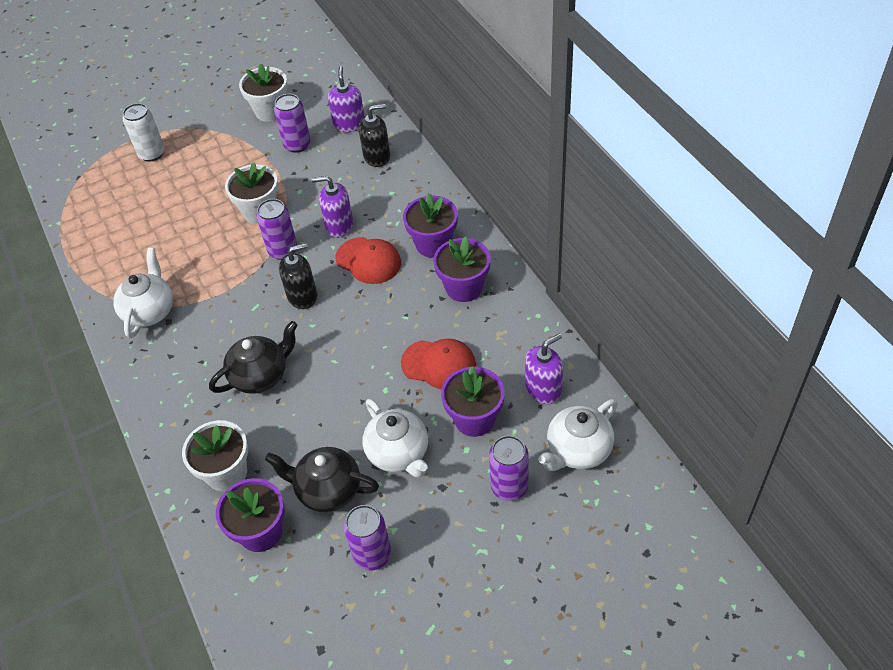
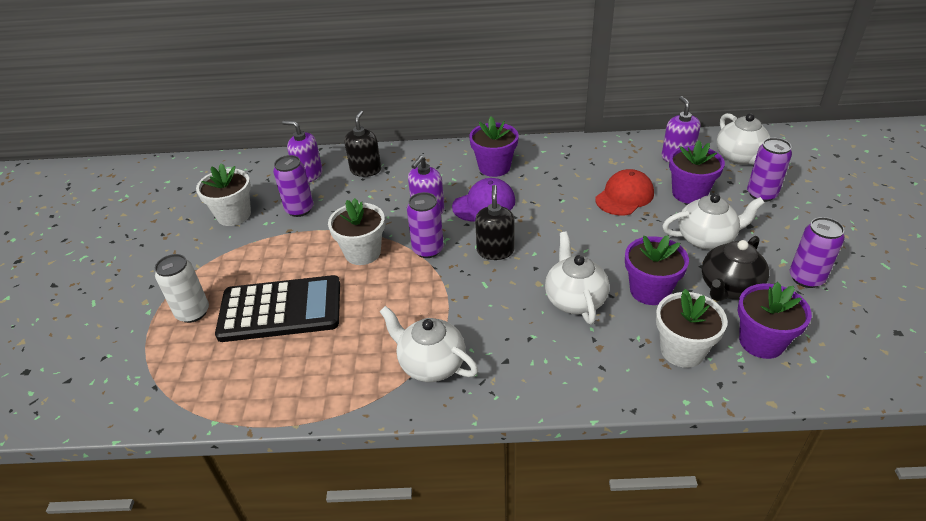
camera: 65 degrees left, 10 degrees down
black teapot [209,321,298,394] -> white teapot [545,232,609,324]
red cap [335,237,401,284] -> purple cap [452,178,515,222]
purple flower pot [433,237,491,302] -> purple flower pot moved to [625,235,689,305]
none -> black calculator [215,275,340,342]

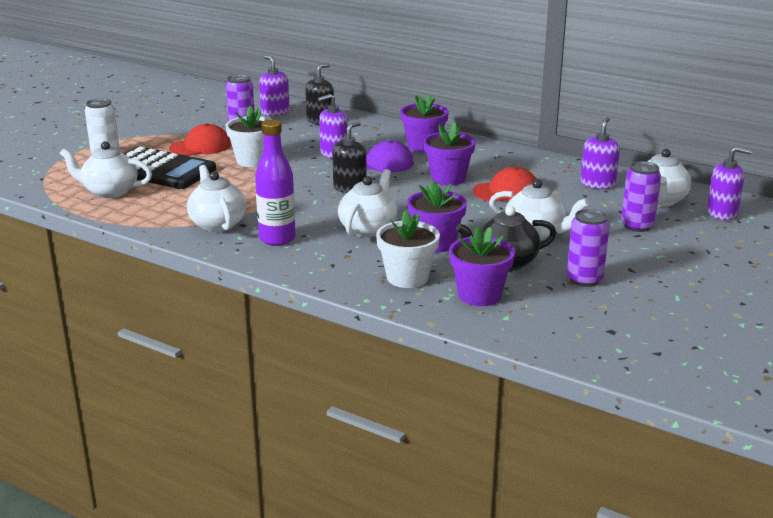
camera: 30 degrees right, 15 degrees down
white flower pot [196,163,251,226] -> none
purple can [407,192,444,258] -> none
purple flower pot [669,140,725,204] -> purple flower pot moved to [423,122,476,185]
none -> white teapot [60,141,152,198]
none -> red cap [169,123,231,156]
none -> purple bottle [255,119,296,246]
none -> purple soap dispenser [707,146,752,220]

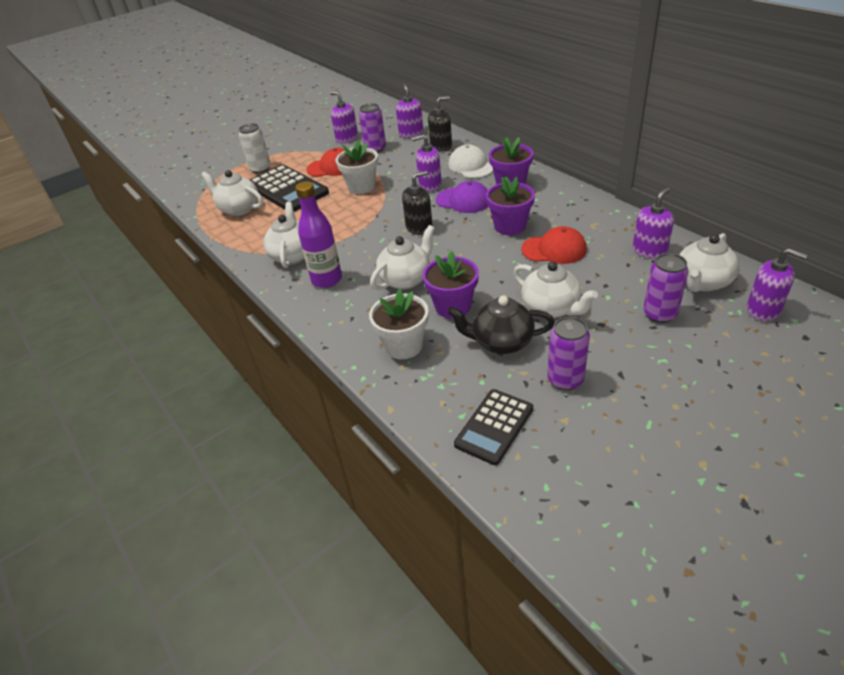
camera: 25 degrees right, 15 degrees up
purple flower pot [449,226,515,306] -> none
none -> purple soap dispenser [330,91,358,144]
none -> white cap [448,145,493,178]
none -> black calculator [454,389,533,465]

